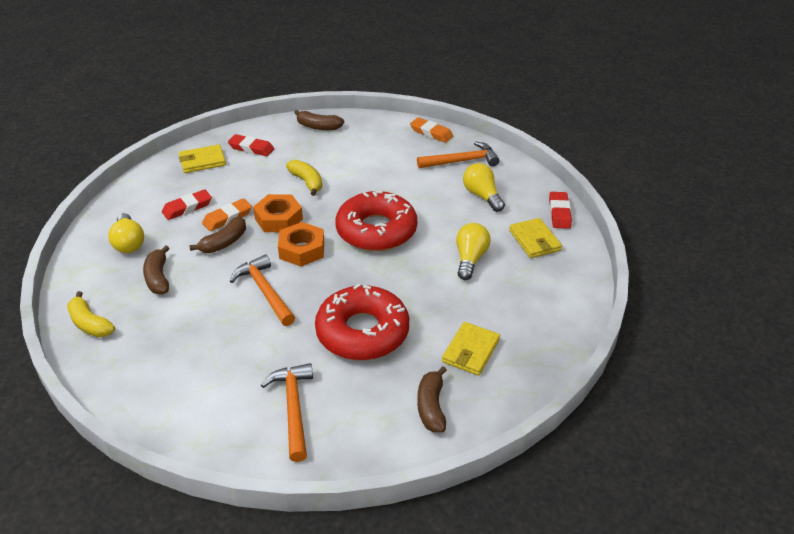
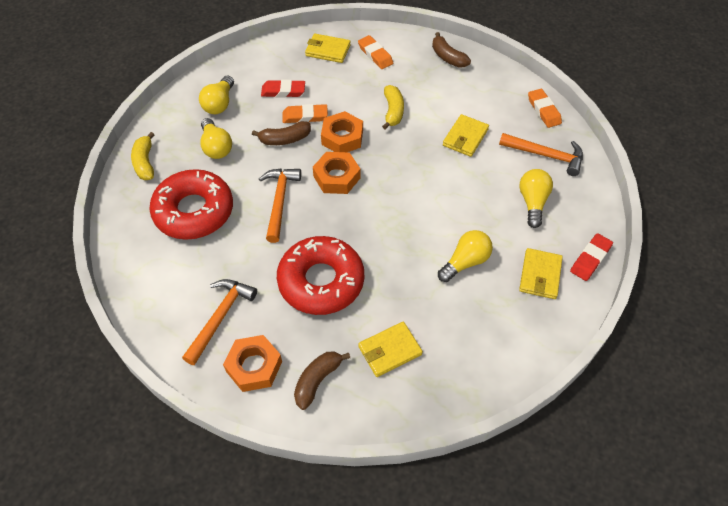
camera: 35 degrees right, 15 degrees up
brown banana [143,245,169,294] -> yellow light bulb [200,118,232,159]
red eraser [228,134,274,156] -> orange eraser [358,35,393,69]
red donut [335,191,417,251] -> red donut moved to [149,169,233,240]
none -> orange nut [223,335,282,392]
none -> yellow wallet [443,114,489,157]

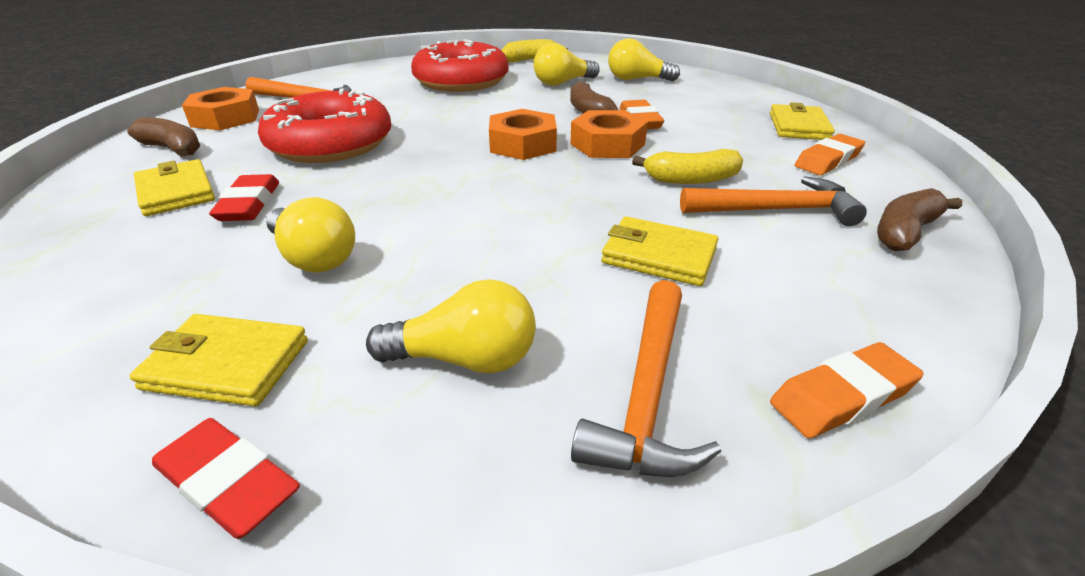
camera: 85 degrees right, 20 degrees down
orange hammer [259,169,301,243] -> orange hammer moved to [680,176,867,226]
red eraser [261,80,305,97] -> red eraser moved to [209,174,279,221]

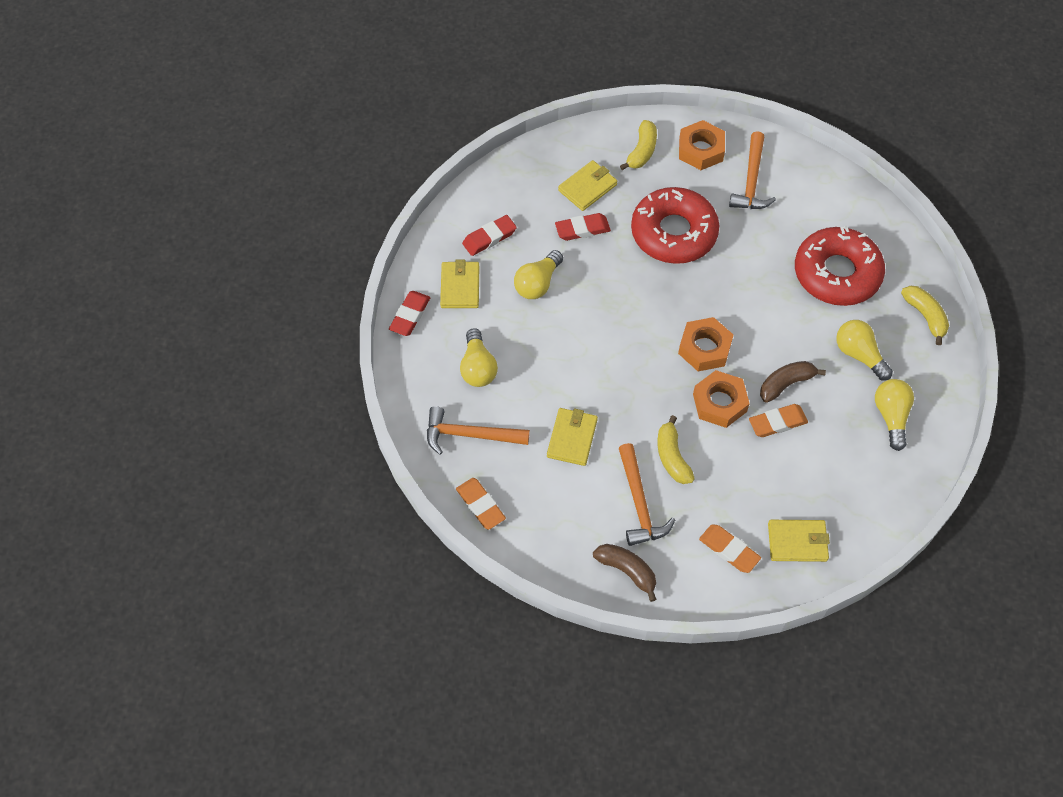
camera: 80 degrees right, 25 degrees up
brown banana [127,117,200,157] -> yellow banana [620,120,657,170]
none -> red eraser [462,215,517,256]

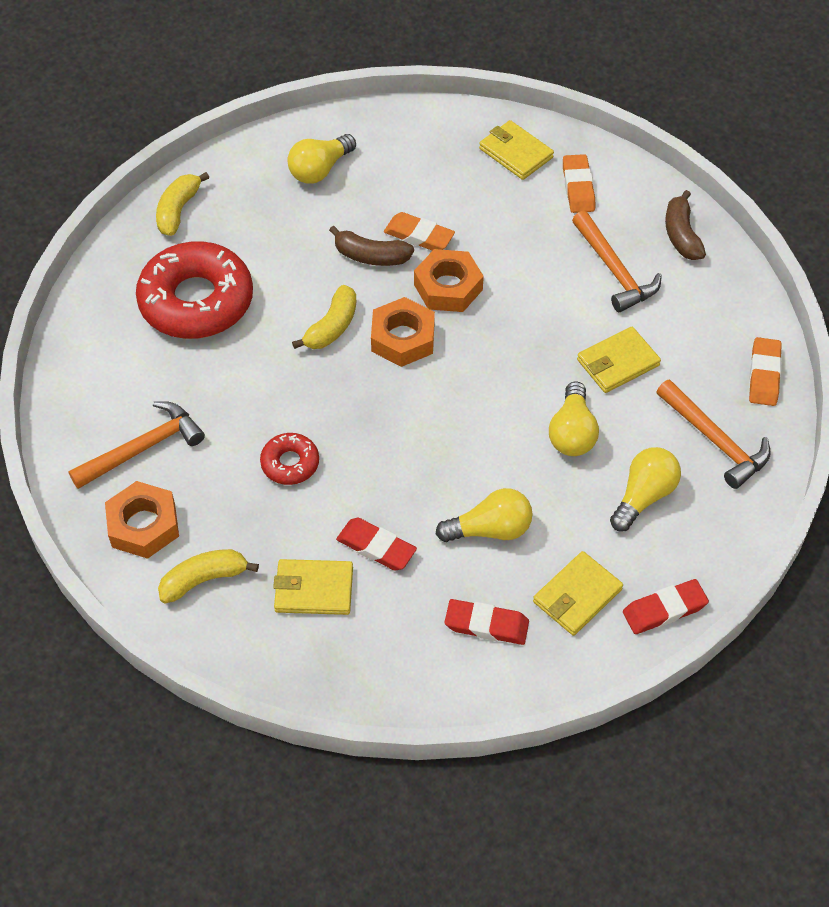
camera: 135 degrees left, 5 degrees down
orange hammer [619,443,675,546] -> orange hammer turned 120 degrees clockwise [572,211,662,312]
red donut [631,187,719,264] -> red donut [260,433,319,485], size x0.47
yellow banana [657,415,695,484] -> yellow banana moved to [292,285,356,349]
yellow light bulb [836,320,893,381] -> yellow light bulb moved to [549,381,599,456]

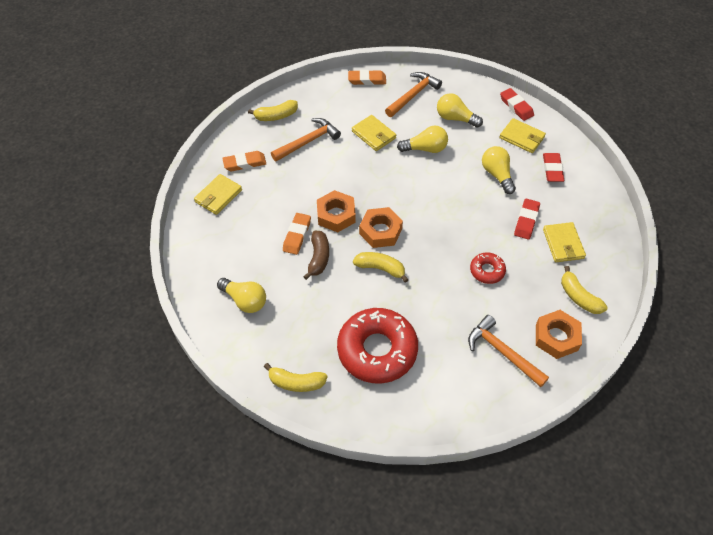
camera: 100 degrees left, 0 degrees up
brown banana [665,190,706,260] -> yellow banana [248,100,298,121]

